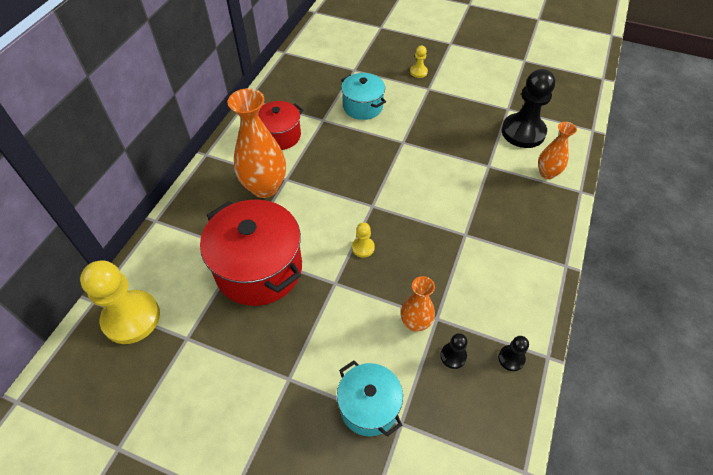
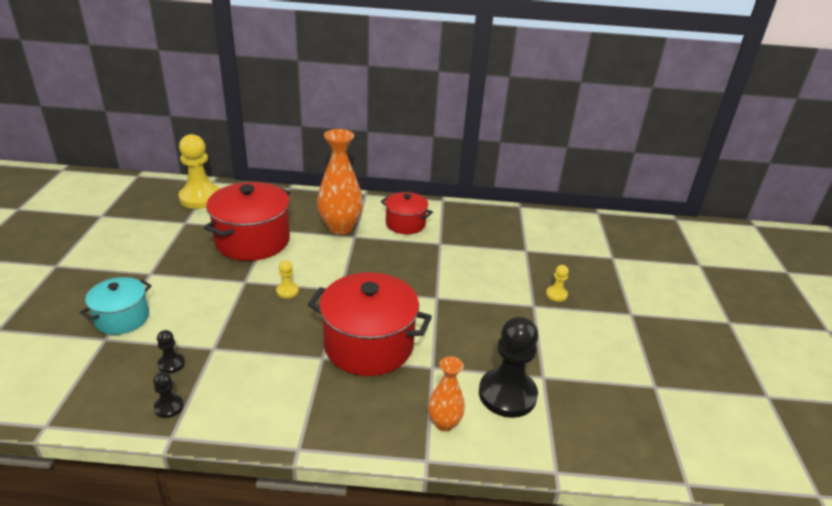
camera: 70 degrees right, 20 degrees down
turquoise pot [341,73,386,120] -> none
orange vase [401,276,435,332] -> none
none -> red pot [308,272,432,376]

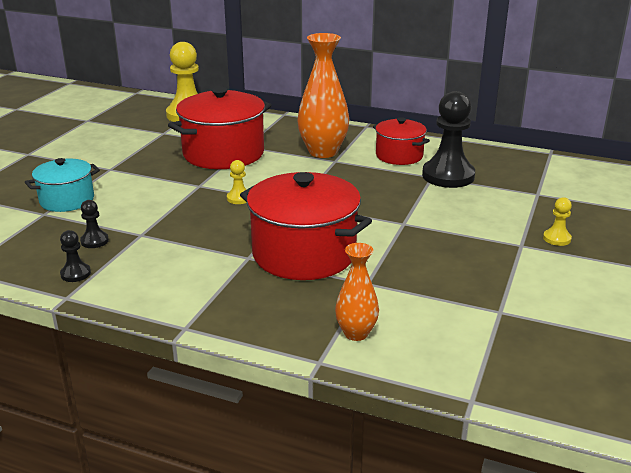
camera: 20 degrees right, 5 degrees down
black pawn [479,316,538,418] -> black pawn moved to [422,91,475,188]

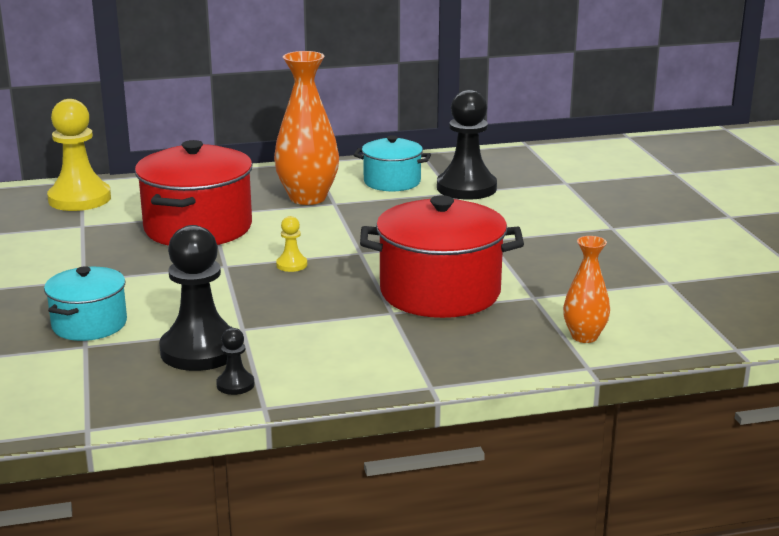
camera: 35 degrees left, 5 degrees down
black pawn [80,200,109,248] -> black pawn [159,225,233,371], size x2.23
red pot [373,117,430,165] -> turquoise pot [354,135,431,191]
yellow pawn [543,197,572,246] -> none

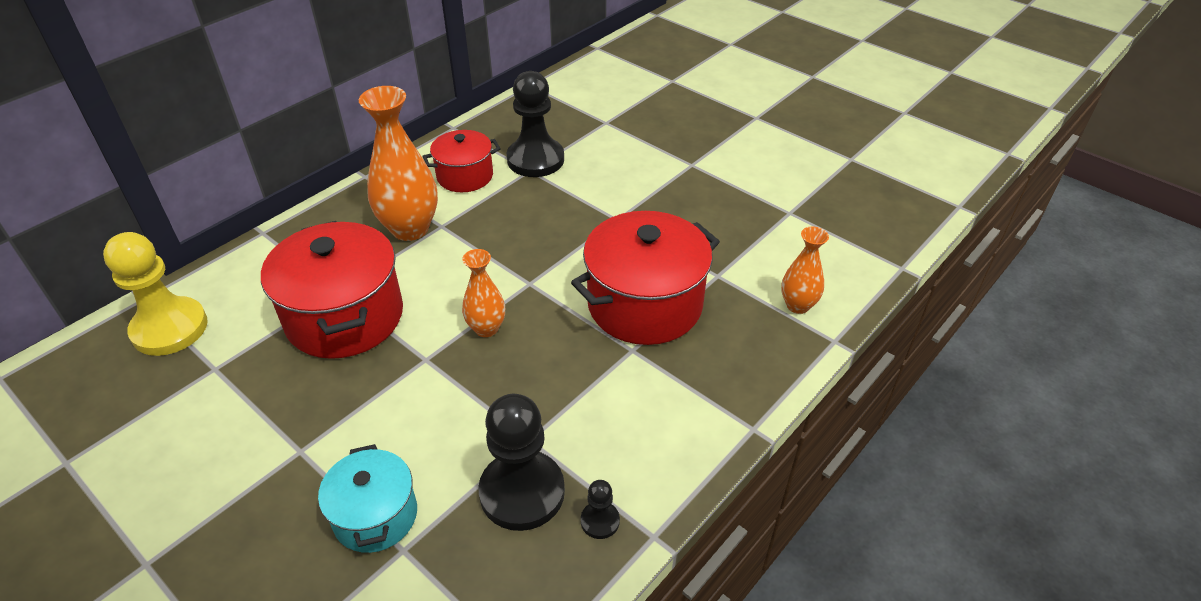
camera: 35 degrees left, 20 degrees up
yellow pawn [276,216,307,272] -> orange vase [462,249,505,337]
turquoise pot [354,135,431,191] -> red pot [422,130,501,192]

